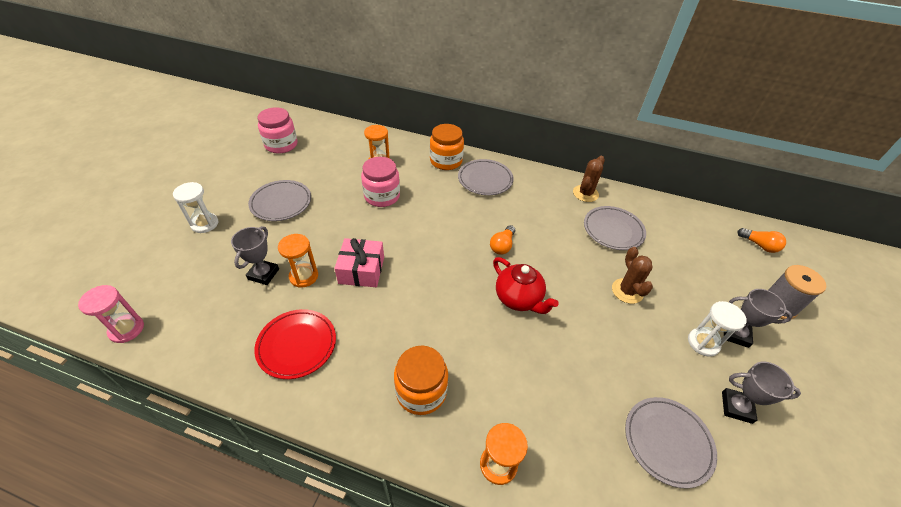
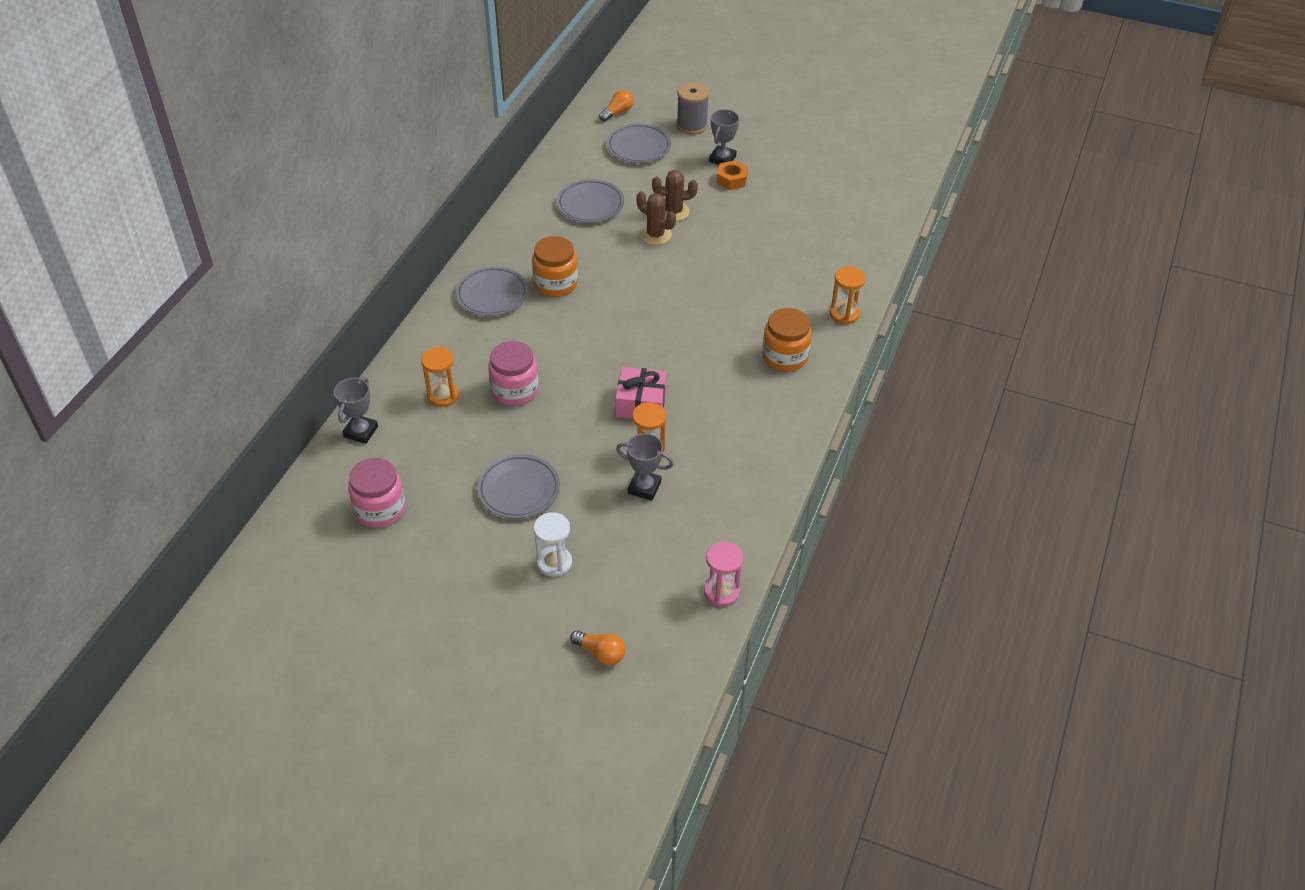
camera: 85 degrees left, 0 degrees up
red plate [254,309,336,379] -> none
orange jar [430,124,464,170] -> orange jar moved to [532,236,578,297]
orange light bulb [490,225,515,255] -> orange light bulb moved to [570,630,625,665]
red teapot [493,257,559,314] -> none
brown cactus [573,156,605,202] -> brown cactus moved to [637,191,676,245]
grey plate [625,397,717,488] -> grey plate moved to [607,123,671,163]
white hourglass [688,301,747,357] -> orange nut [716,160,748,190]
grey trophy [722,362,801,424] -> grey trophy moved to [334,377,378,444]

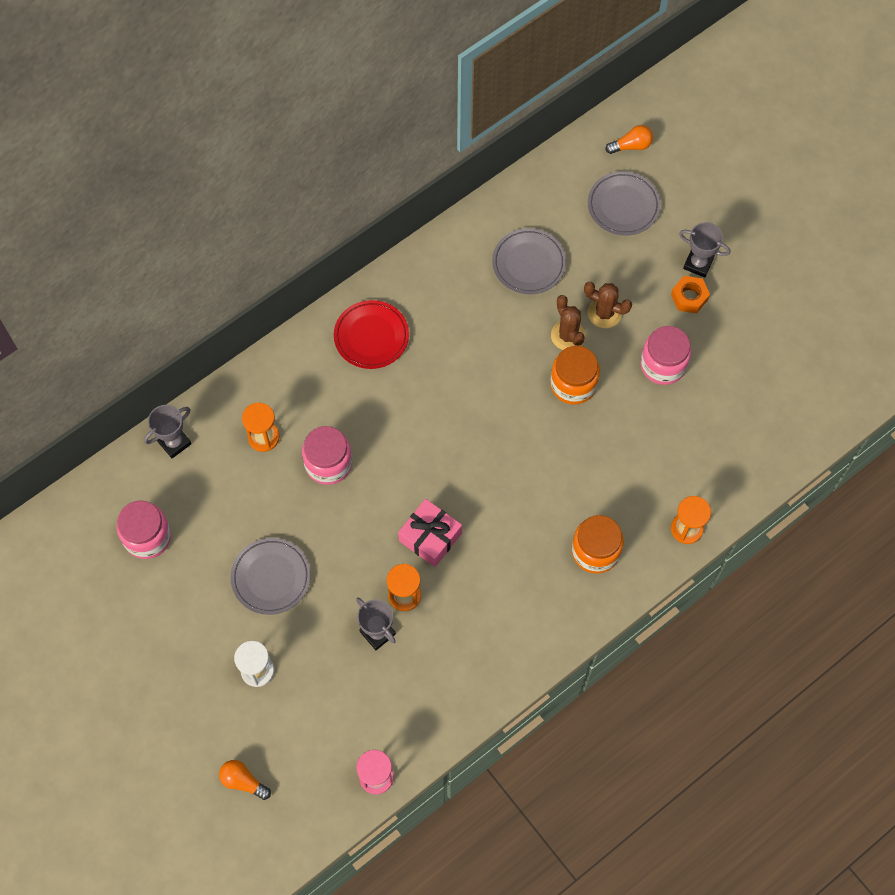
camera: 30 degrees right, 20 degrees up
grey plate [456,266,528,316] -> red plate [334,300,409,369]
orange jar [532,236,578,297] -> orange jar moved to [550,346,600,405]
orange light bulb [570,630,625,665] -> orange light bulb turned 150 degrees clockwise [219,760,271,800]
grey spool [677,82,709,135] -> none
grey trophy [709,109,739,165] -> grey trophy turned 60 degrees clockwise [679,222,730,277]
none -> pink jar [640,326,691,385]

